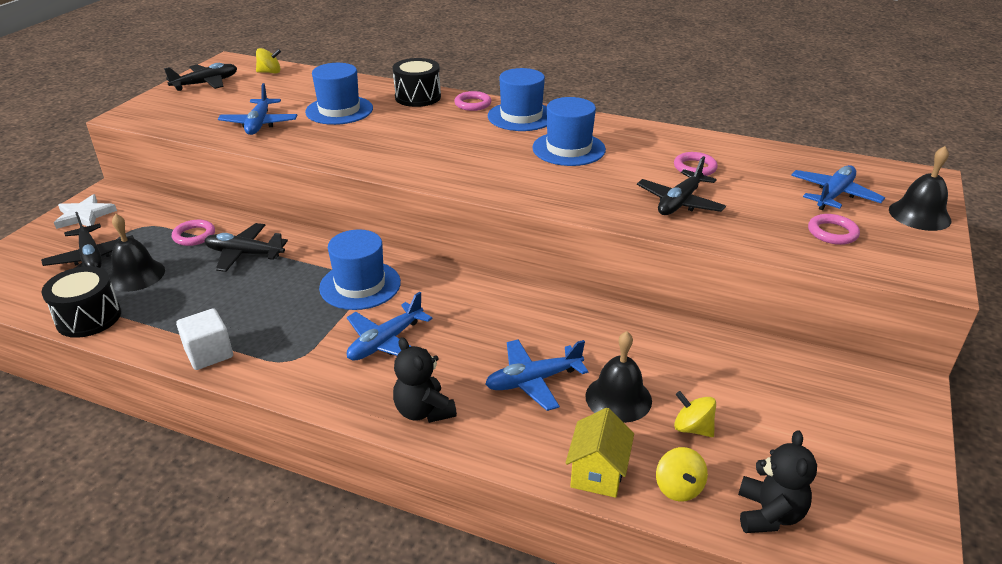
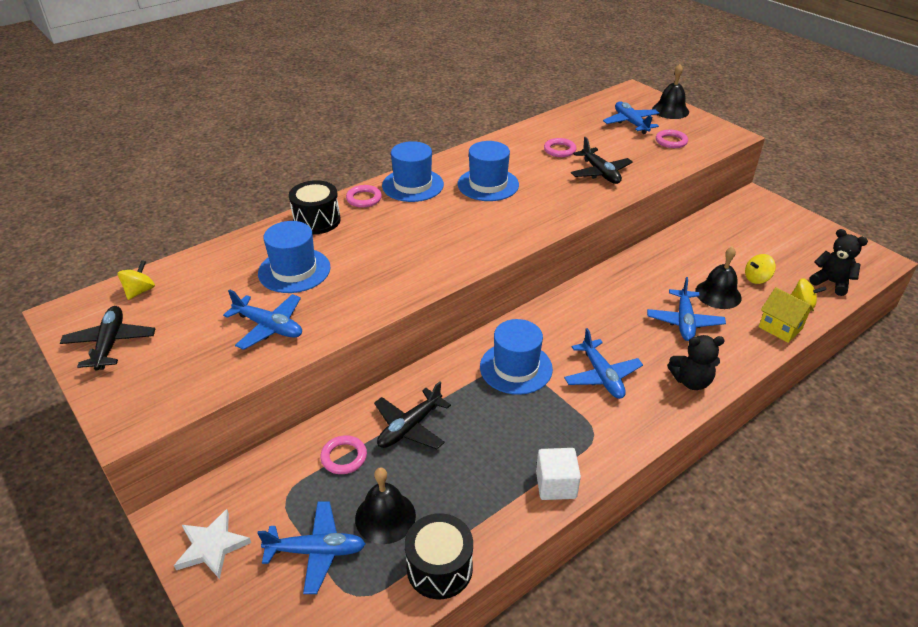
camera: 60 degrees left, 5 degrees up
black plane [41,212,134,268] -> blue plane [257,501,365,594]

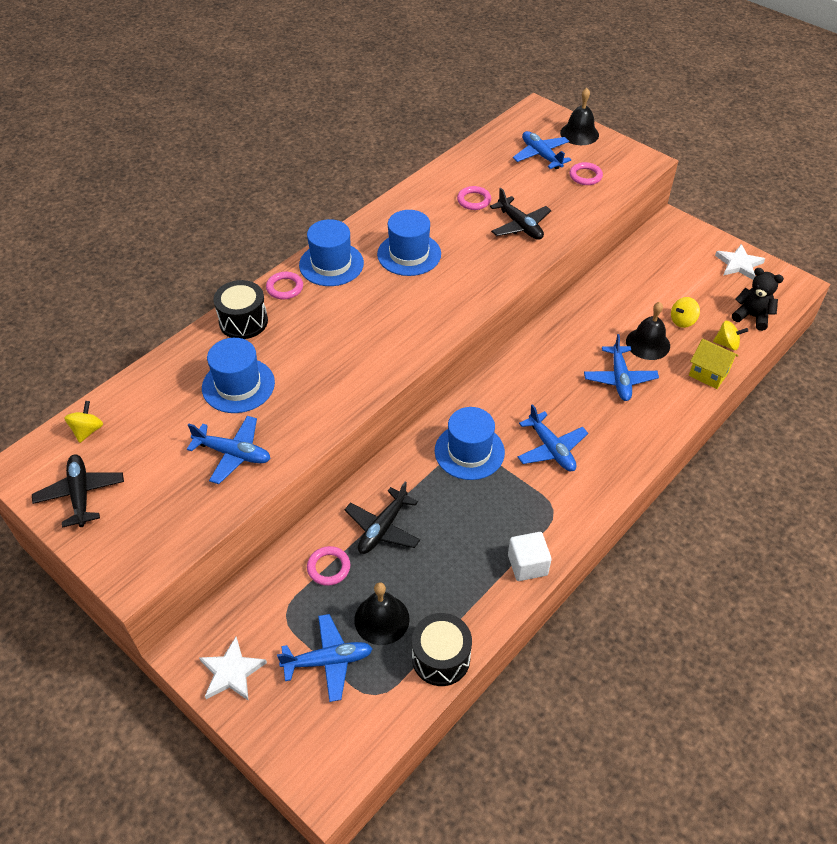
camera: 10 degrees left, 10 degrees up
black teddy bear [667,335,725,390] -> none
none -> white star [715,244,765,280]

